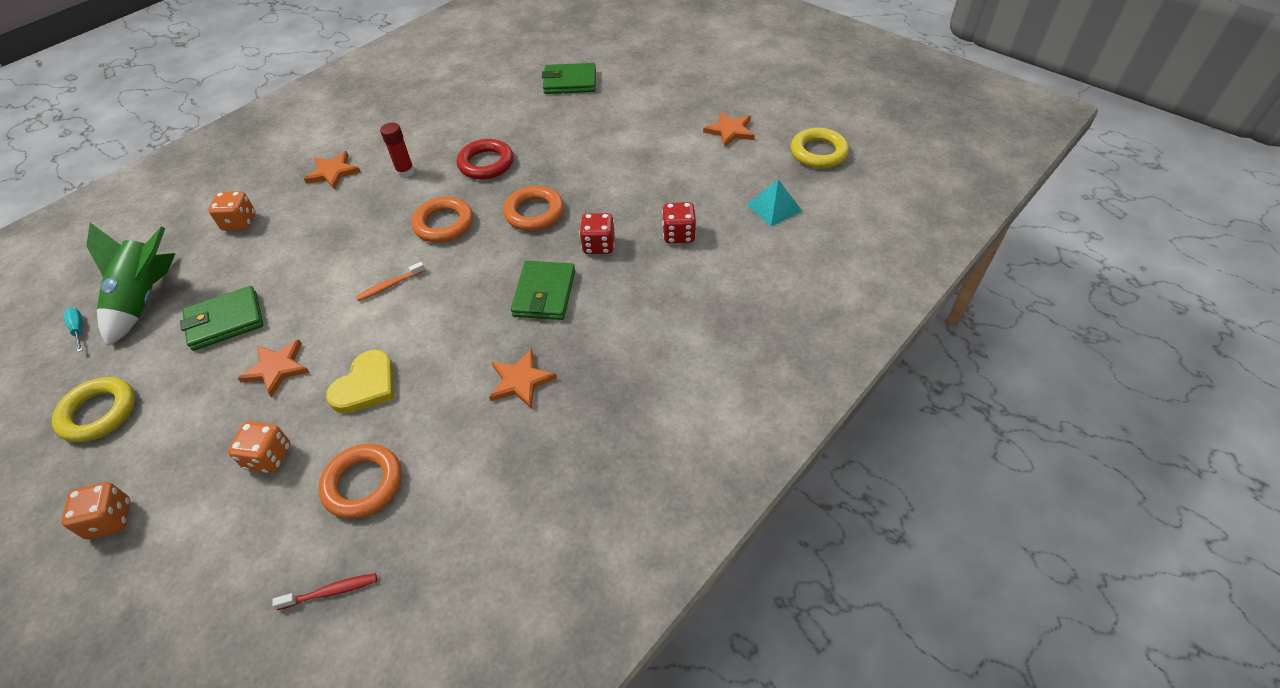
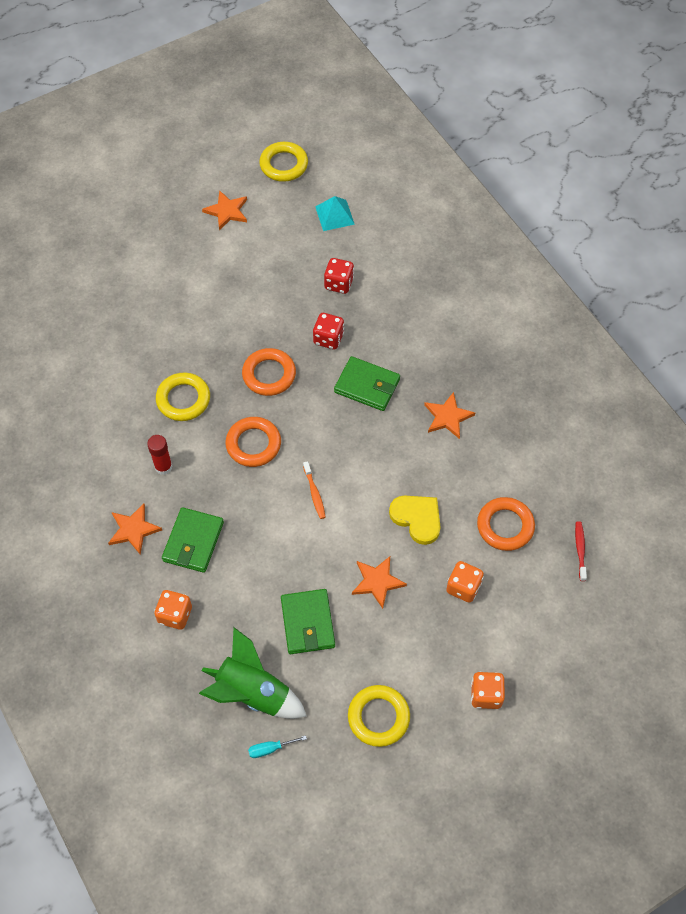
camera: 75 degrees left, 10 degrees up
red ring [457,139,513,180] -> yellow ring [156,373,210,421]
green wallet [542,63,596,94] -> green wallet moved to [162,507,224,573]

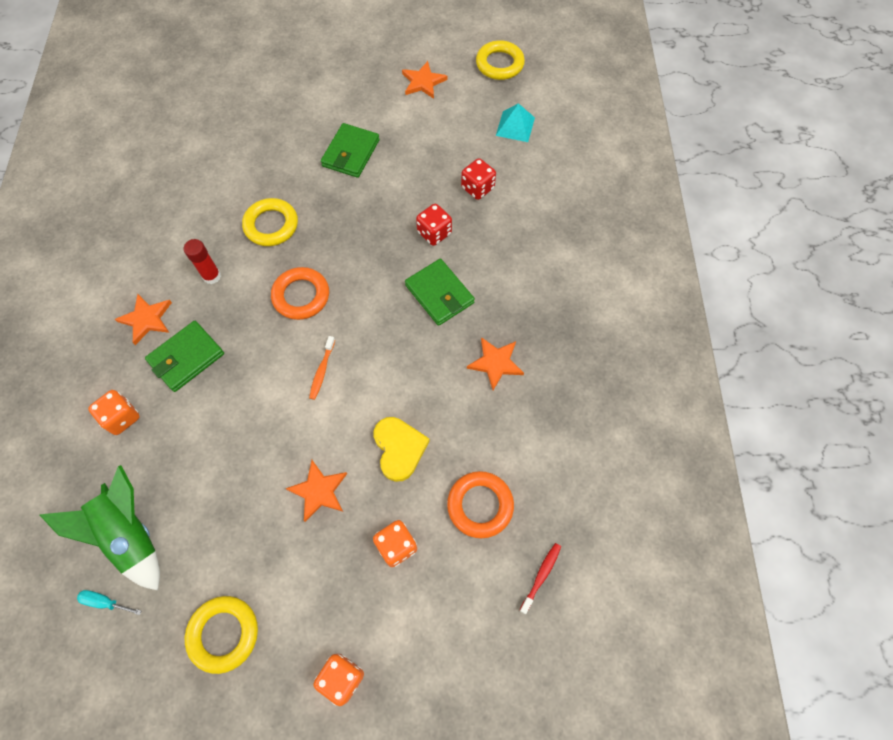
camera: 30 degrees right, 5 degrees up
orange ring [242,348,296,396] -> none
green wallet [281,589,335,654] -> green wallet moved to [321,123,380,178]

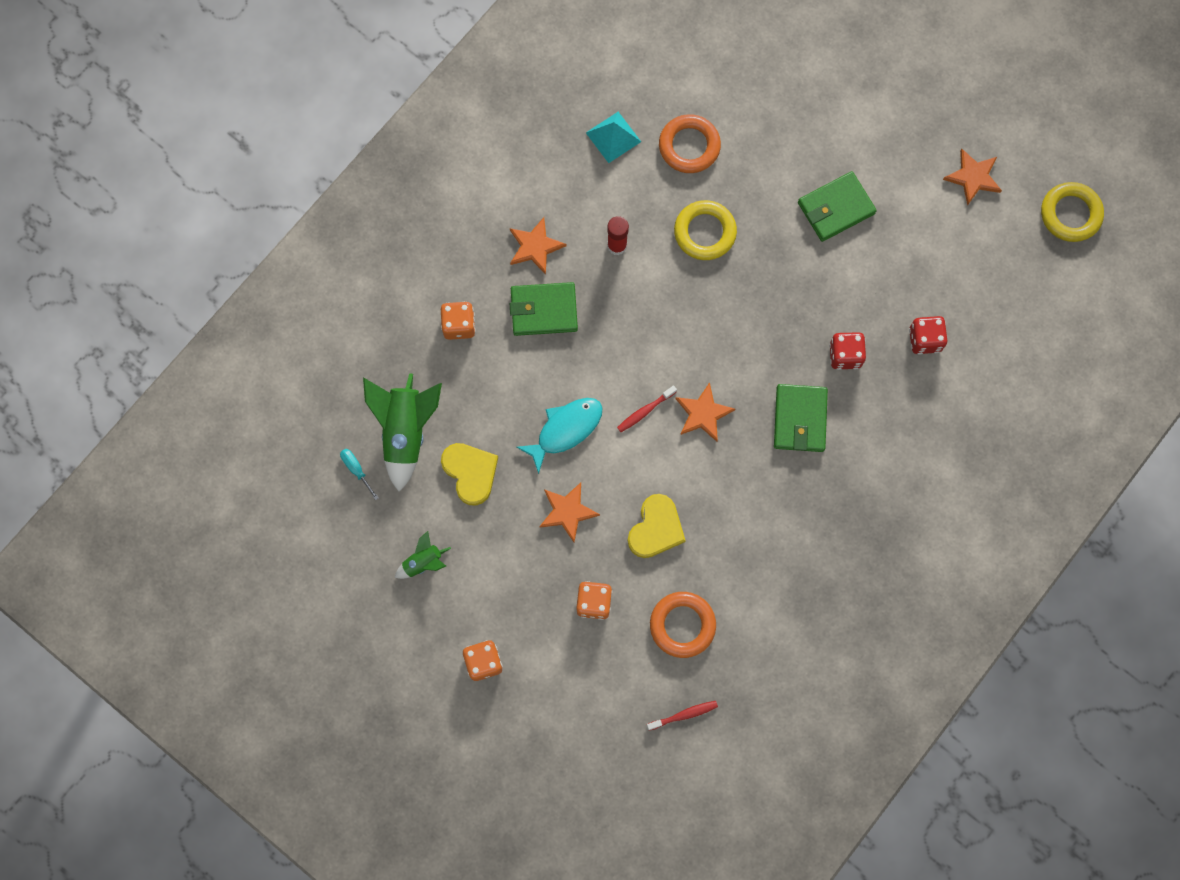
camera: 40 degrees right, 10 degrees up
yellow ring [185,596,258,674] -> green rocket [395,531,451,579]
orange ring [271,267,329,320] -> orange ring moved to [659,114,721,173]
orange toothbrush [309,336,335,400] -> red toothbrush [617,385,677,432]
orange star [467,337,524,390] -> orange star moved to [676,382,735,442]
turquoise pyramid [496,103,535,142] -> turquoise pyramid moved to [586,112,641,163]
none -> yellow heart [441,443,498,506]
none -> turquoise fish [517,398,602,474]

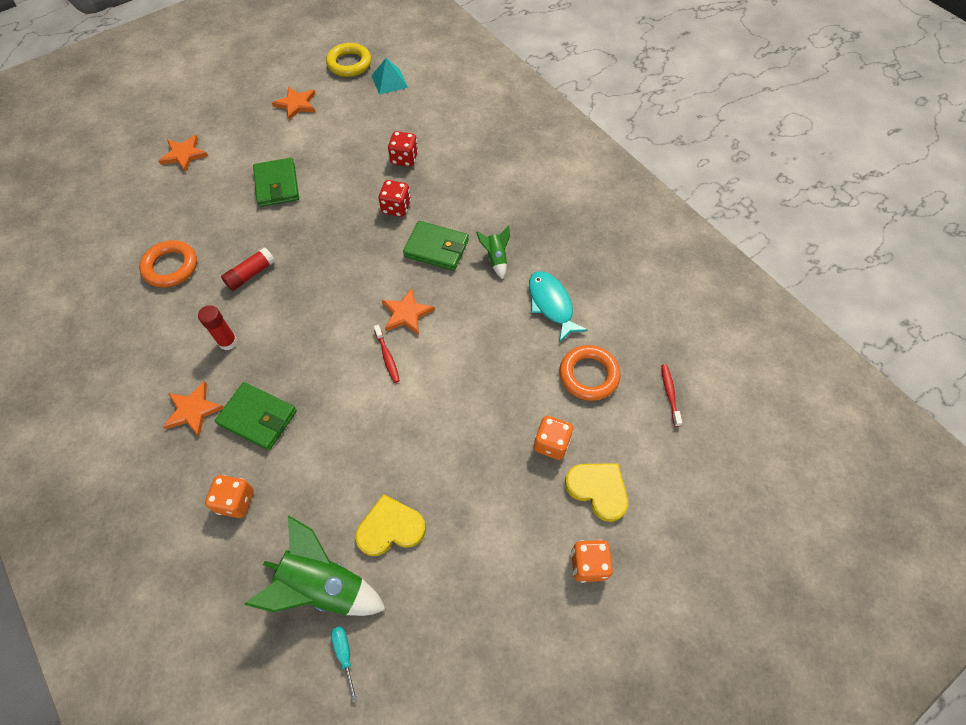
camera: 75 degrees left, 15 degrees down
turquoise screwdriver [340,449,379,500] -> turquoise screwdriver turned 90 degrees clockwise [331,627,357,702]
green rocket [395,531,451,579] -> green rocket moved to [476,225,510,279]
green wallet [510,282,578,336] -> green wallet turned 75 degrees counterclockwise [215,382,297,450]
turquoise fish [517,398,602,474] -> turquoise fish moved to [529,271,588,343]
orange star [539,483,600,542] -> orange star moved to [159,135,208,172]
turquoise pyramid [586,112,641,163] -> turquoise pyramid moved to [371,58,408,95]
yellow heart [628,494,686,558] -> yellow heart moved to [565,463,628,522]
yellow ring [674,200,737,260] -> red glue stick [221,247,275,291]

